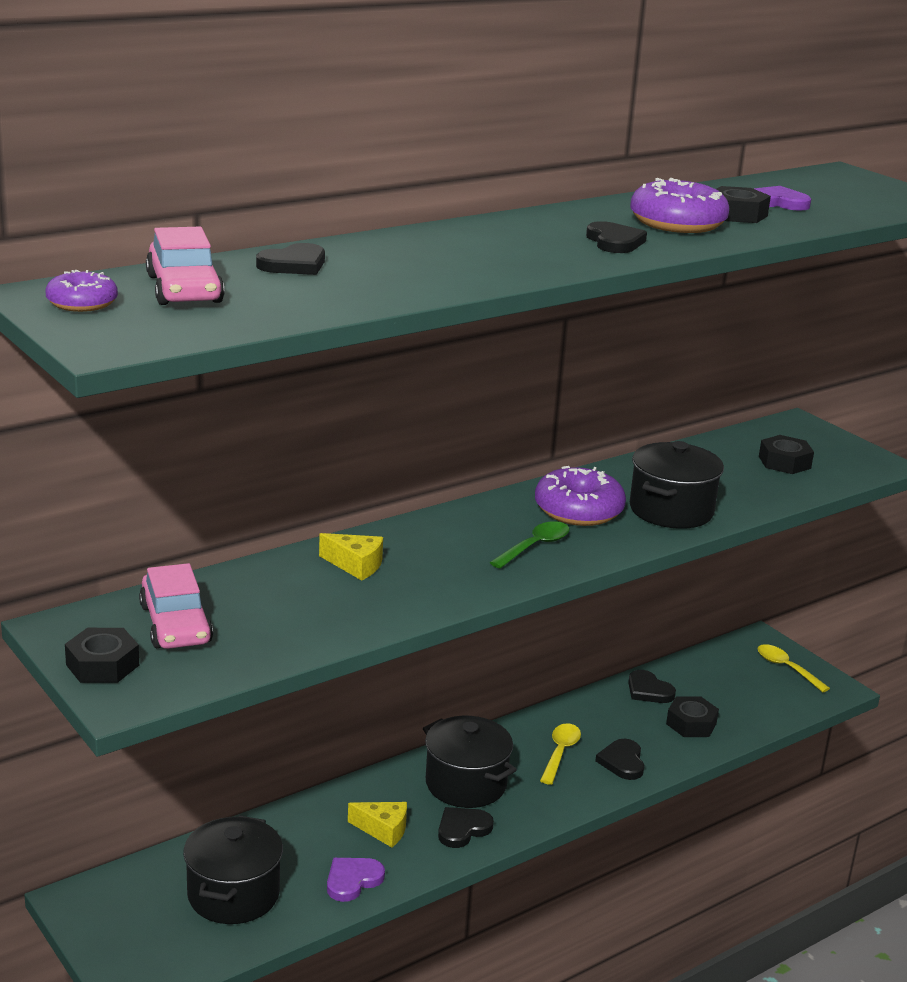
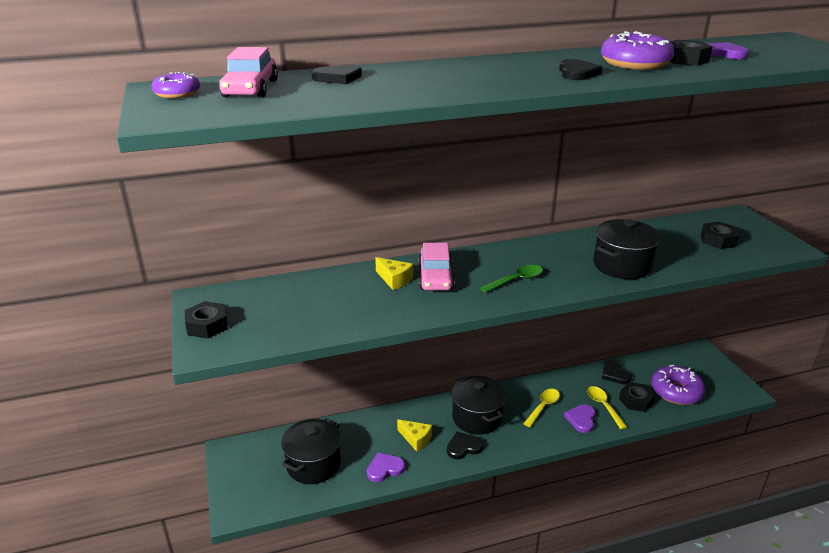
camera: 20 degrees right, 5 degrees up
pink car [139,563,213,649] -> pink car moved to [418,243,455,290]
purple donut [535,466,626,526] -> purple donut moved to [651,365,705,405]
black heart [595,739,644,780] -> purple heart [564,404,595,433]
yellow spoon [758,644,830,692] -> yellow spoon moved to [587,386,627,429]

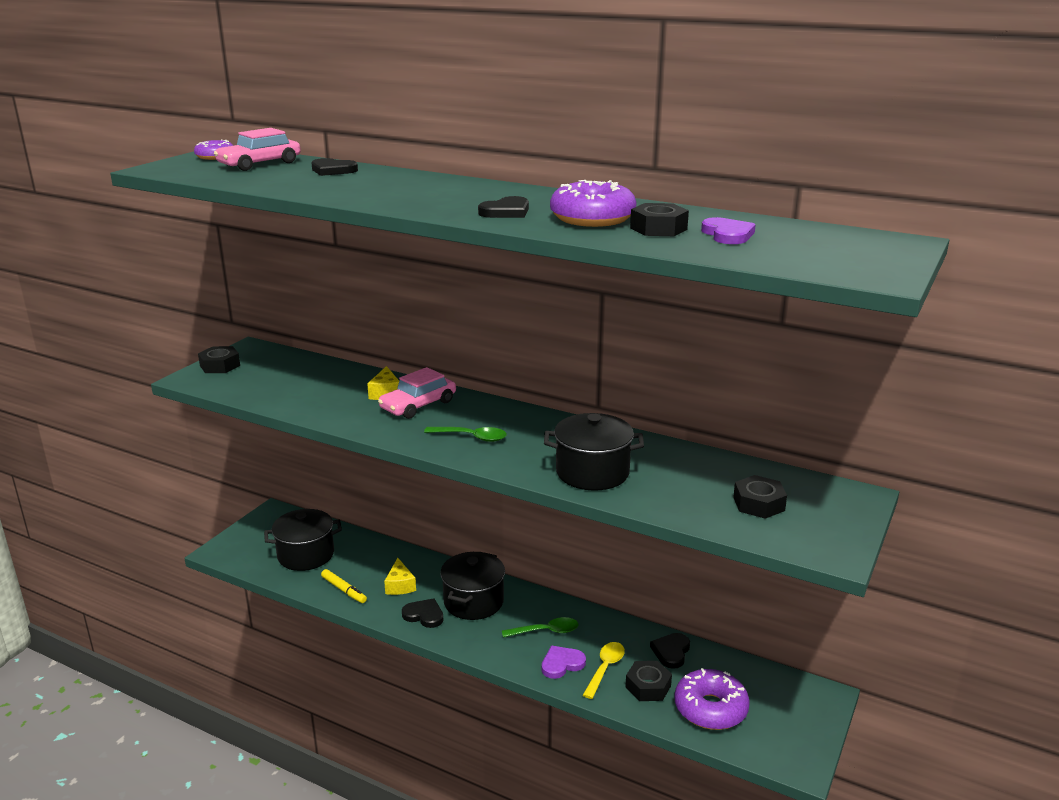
camera: 45 degrees right, 5 degrees down
purple heart [367,453,405,482] -> yellow marker [321,569,367,603]
yellow spoon [523,389,560,427] -> green spoon [502,617,578,638]

